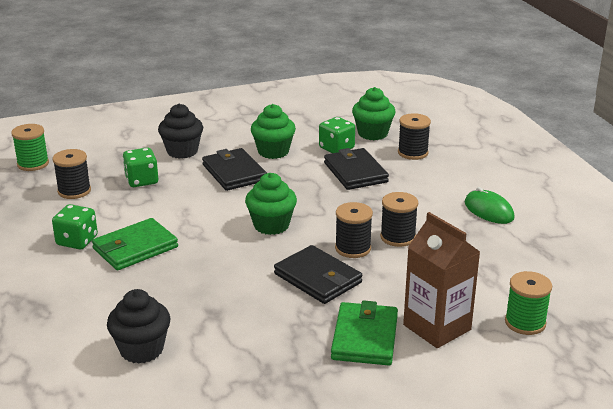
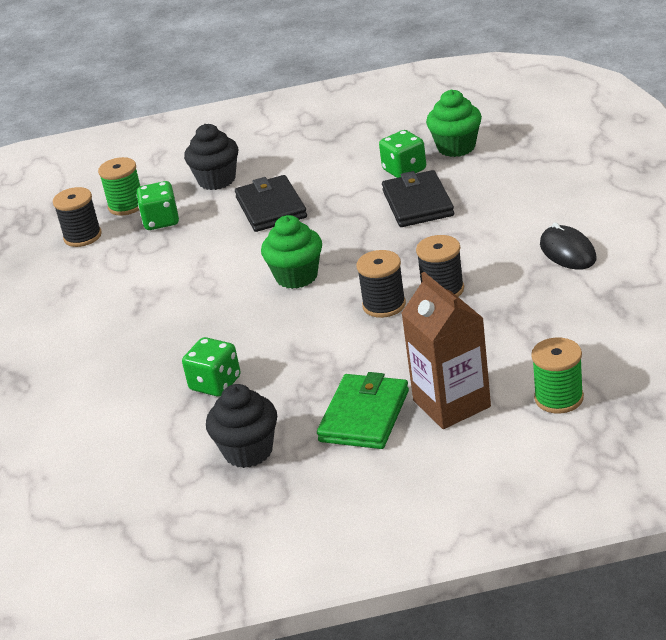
camera: 15 degrees right, 5 degrees up
green spool [11,124,49,171] -> green spool moved to [98,157,140,216]
green dice [52,204,98,249] -> green dice moved to [182,337,241,397]
green wallet [92,218,178,271] -> none
black cupcake [107,289,170,364] -> black cupcake moved to [206,384,277,468]
green cupcake [251,104,296,159] -> none
black wallet [274,245,362,304] -> none
black spool [398,113,431,160] -> none
green mouse [464,187,515,224] -> black mouse [540,222,597,270]

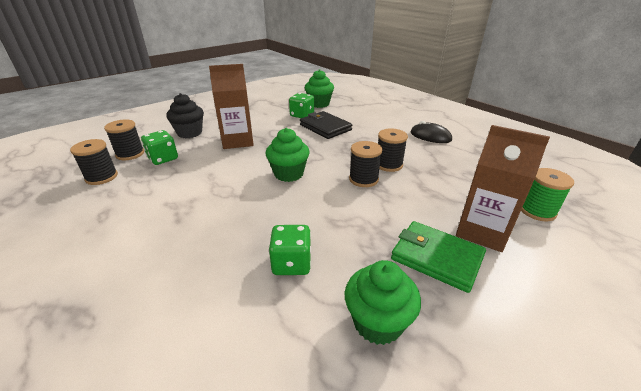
camera: 35 degrees left, 0 degrees up
green spool [98,157,140,216] -> black spool [104,119,144,160]
black cupcake [206,384,277,468] -> green cupcake [345,260,421,345]
black wallet [235,175,307,232] -> brown carton [209,64,254,149]
green wallet [317,372,409,449] -> green wallet turned 45 degrees counterclockwise [391,221,486,293]

